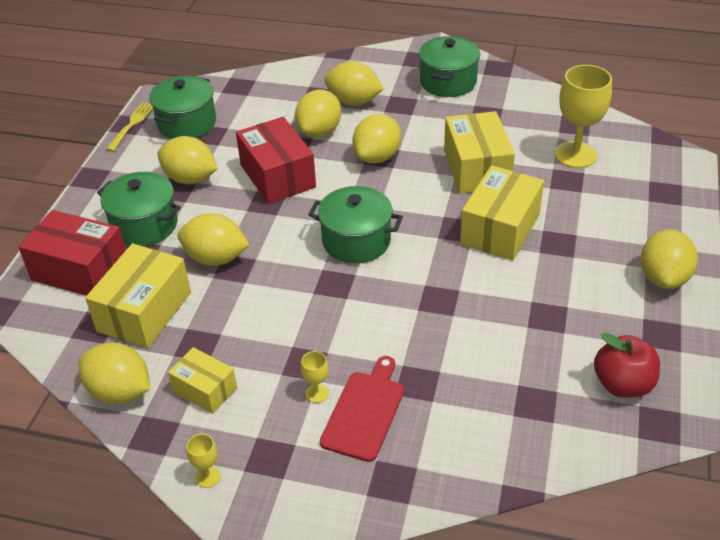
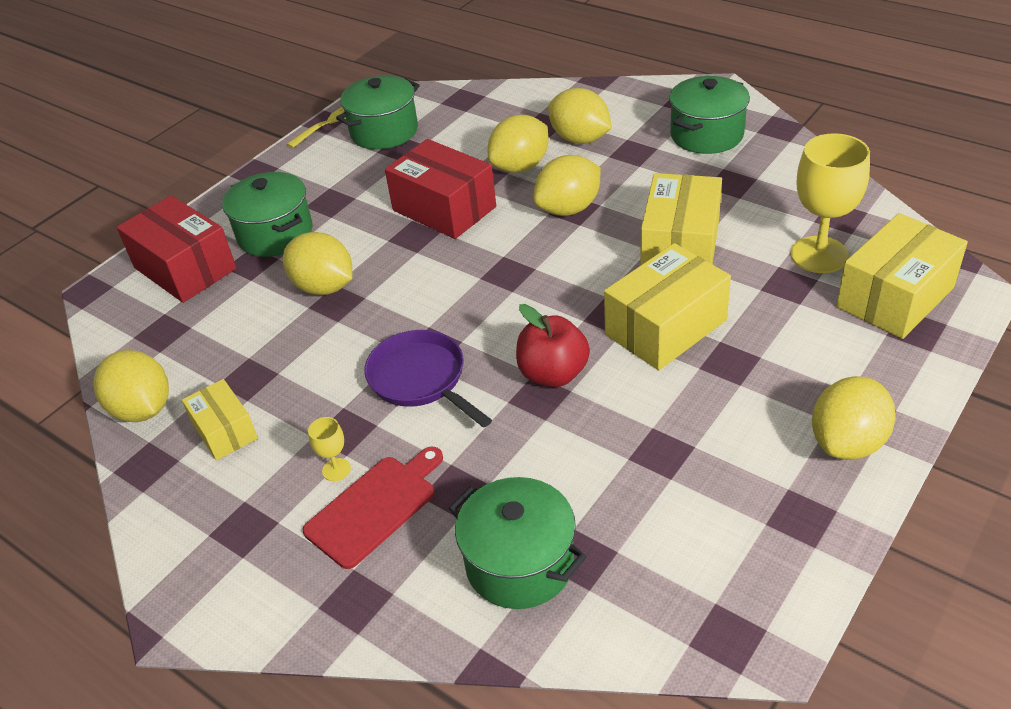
camera: 25 degrees right, 0 degrees up
yellow box [85,243,191,348] -> yellow box moved to [836,213,968,339]
yellow lemon [158,136,218,184] -> none
yellow goblet [187,434,221,488] -> none
red box [236,117,316,204] -> red box turned 45 degrees counterclockwise [385,139,496,239]
green pot [308,186,403,264] -> green pot moved to [449,477,587,609]
red apple [594,333,660,397] -> red apple moved to [516,304,590,387]
none -> purple pan [364,330,492,428]

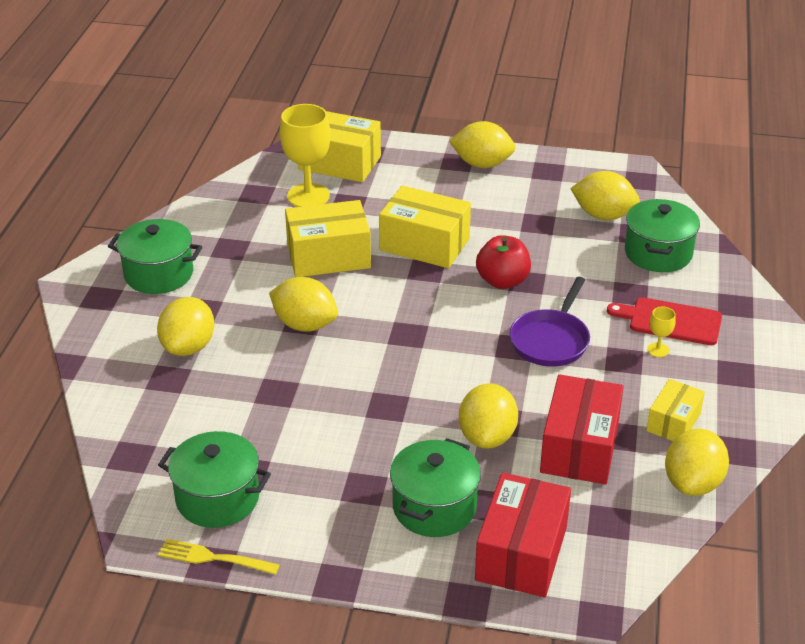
camera: 120 degrees left, 5 degrees down
red box [385,139,496,239] -> red box moved to [540,374,624,484]
yellow lemon [488,115,549,173] -> yellow lemon moved to [570,171,640,220]

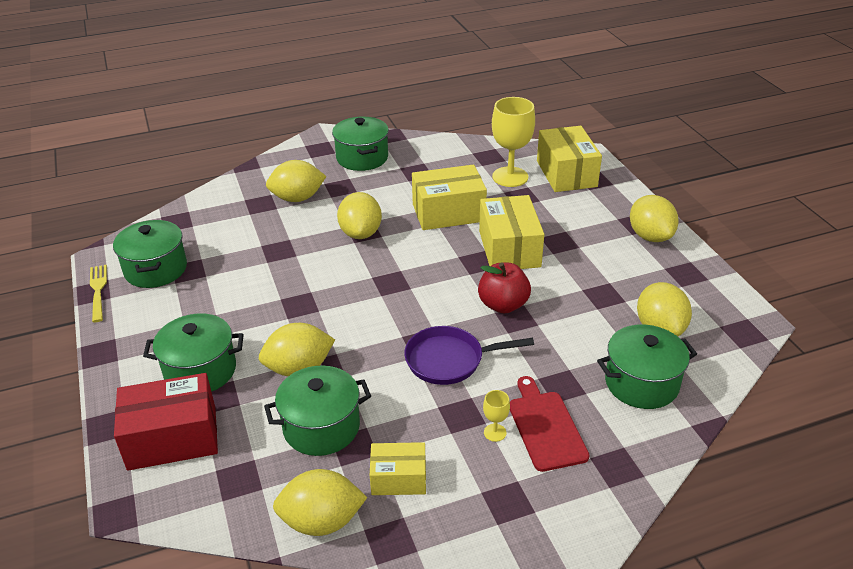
camera: 60 degrees right, 0 degrees up
yellow box [285,200,371,277] -> yellow box turned 60 degrees counterclockwise [412,165,487,230]
red box [540,374,624,484] -> green pot [264,365,371,456]

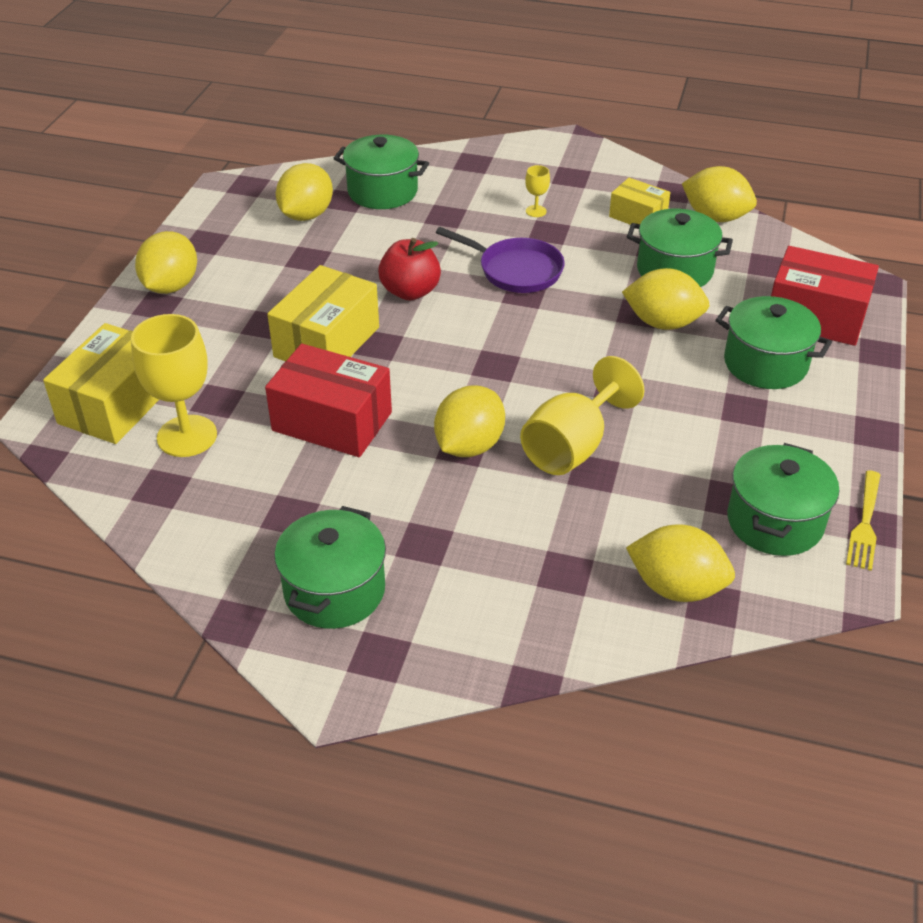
camera: 145 degrees left, 5 degrees up
yellow lemon [266,160,327,202] -> yellow lemon moved to [626,524,735,602]
yellow box [412,165,487,230] -> red box [265,344,392,457]
red cutting board [510,376,589,472] -> none
none -> yellow goblet [520,356,644,475]

